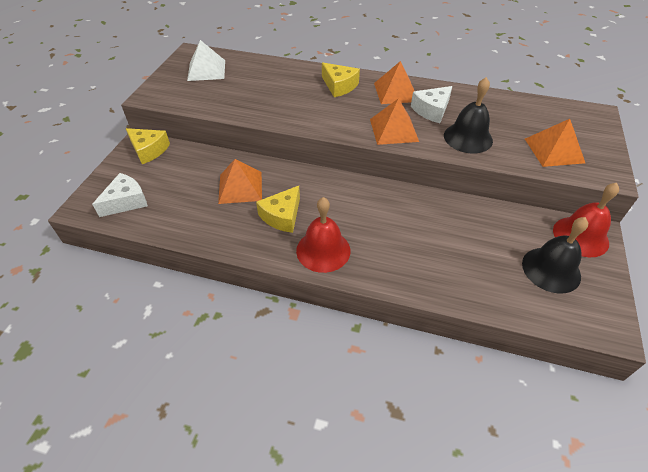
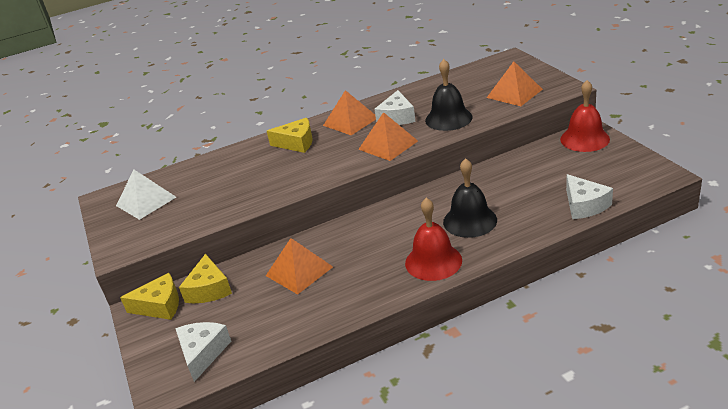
camera: 35 degrees left, 15 degrees down
yellow cheese [256,186,300,233] -> yellow cheese moved to [179,254,232,303]
black bell [522,217,588,294] -> black bell moved to [443,158,497,238]
none -> white cheese [566,174,613,219]

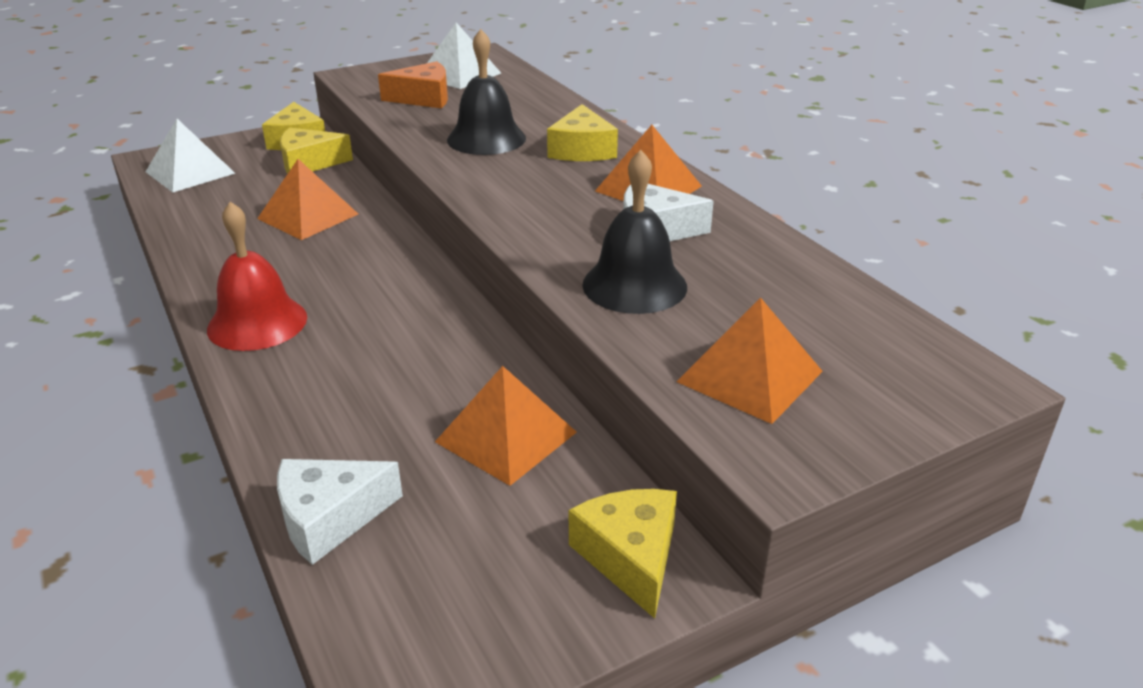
camera: 80 degrees right, 0 degrees up
white cheese [175,322,231,382] -> white pyramid [145,119,236,193]
orange pyramid [358,112,418,161] -> orange pyramid moved to [435,366,577,486]
black bell [443,158,497,238] -> black bell moved to [447,29,526,155]
red bell [560,80,610,152] -> yellow cheese [569,489,677,619]
none -> orange cheese [378,61,448,108]

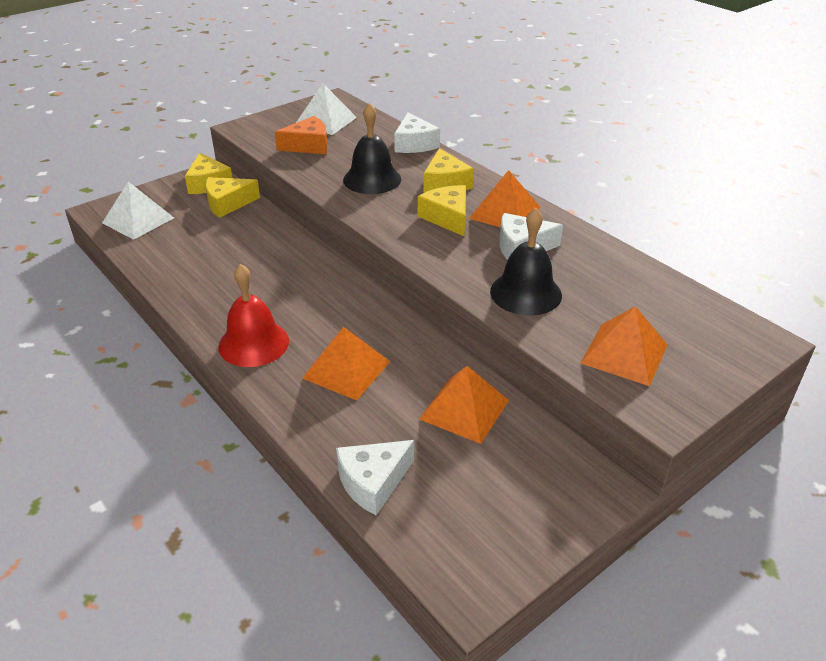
camera: 10 degrees left, 5 degrees up
orange pyramid [257,159,358,240] -> orange pyramid moved to [302,327,390,401]
yellow cheese [569,489,677,619] -> yellow cheese moved to [418,185,466,236]
none -> white cheese [394,112,440,153]

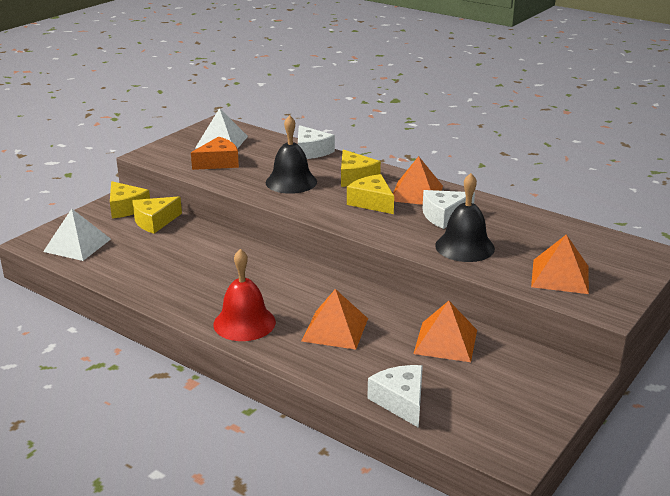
camera: 15 degrees left, 10 degrees down
white cheese [336,440,414,515] -> white cheese turned 120 degrees clockwise [367,365,423,428]

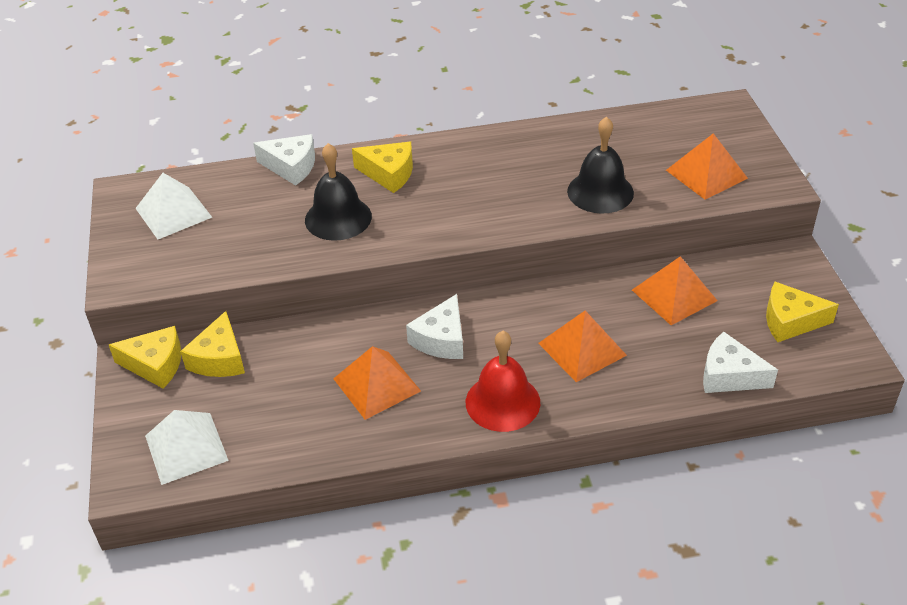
camera: 45 degrees left, 15 degrees up
orange cheese [191,137,239,170] -> none
yellow cheese [347,174,394,214] -> yellow cheese moved to [766,282,839,342]
orange pyramid [393,156,443,205] -> orange pyramid moved to [333,346,421,420]
white cheese [422,190,475,229] -> white cheese moved to [406,294,463,359]

